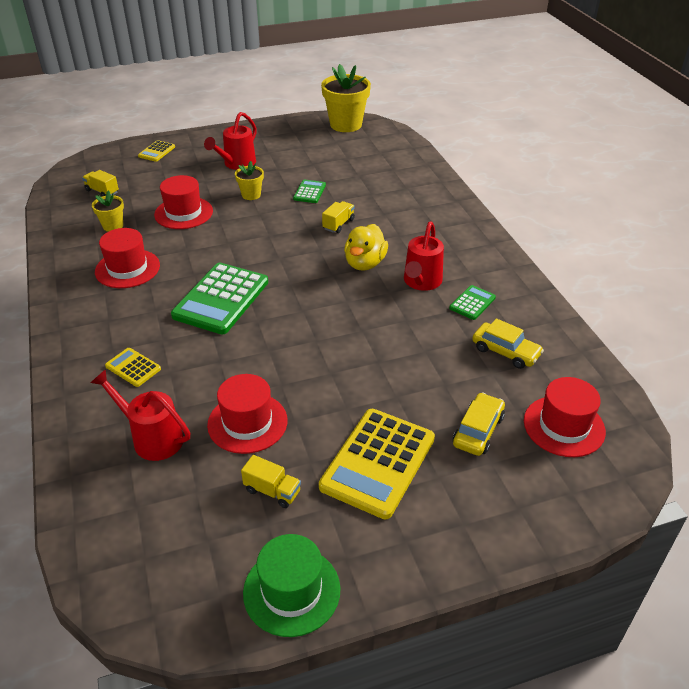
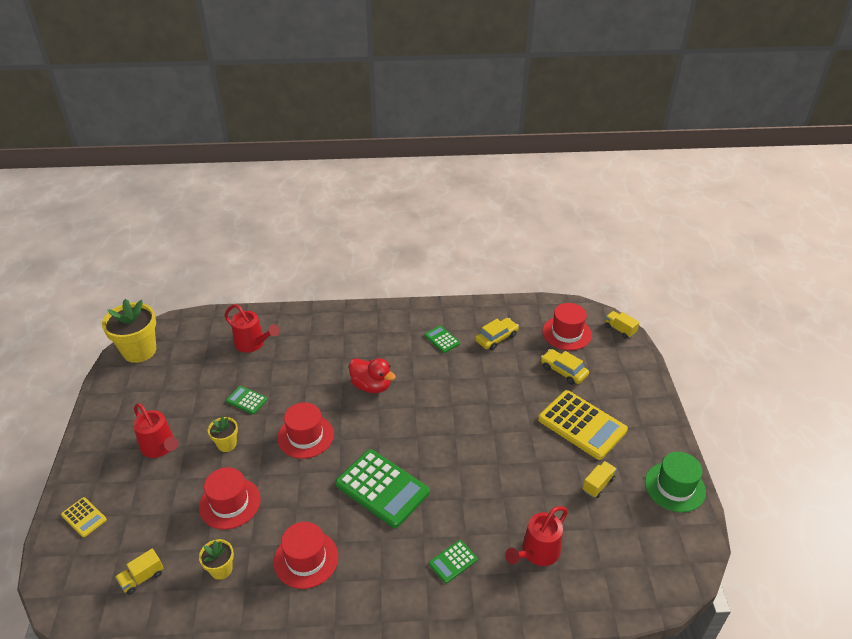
camera: 75 degrees left, 0 degrees up
yellow calculator [105,348,161,387] -> green calculator [429,540,478,584]
red hat [207,374,287,454] -> red hat moved to [277,402,334,459]
yellow truck [322,201,355,233] -> yellow truck moved to [605,311,639,339]
yellow duck [344,224,388,271] -> red duck [349,358,396,393]
red watering can [404,221,444,291] -> red watering can moved to [224,304,280,353]

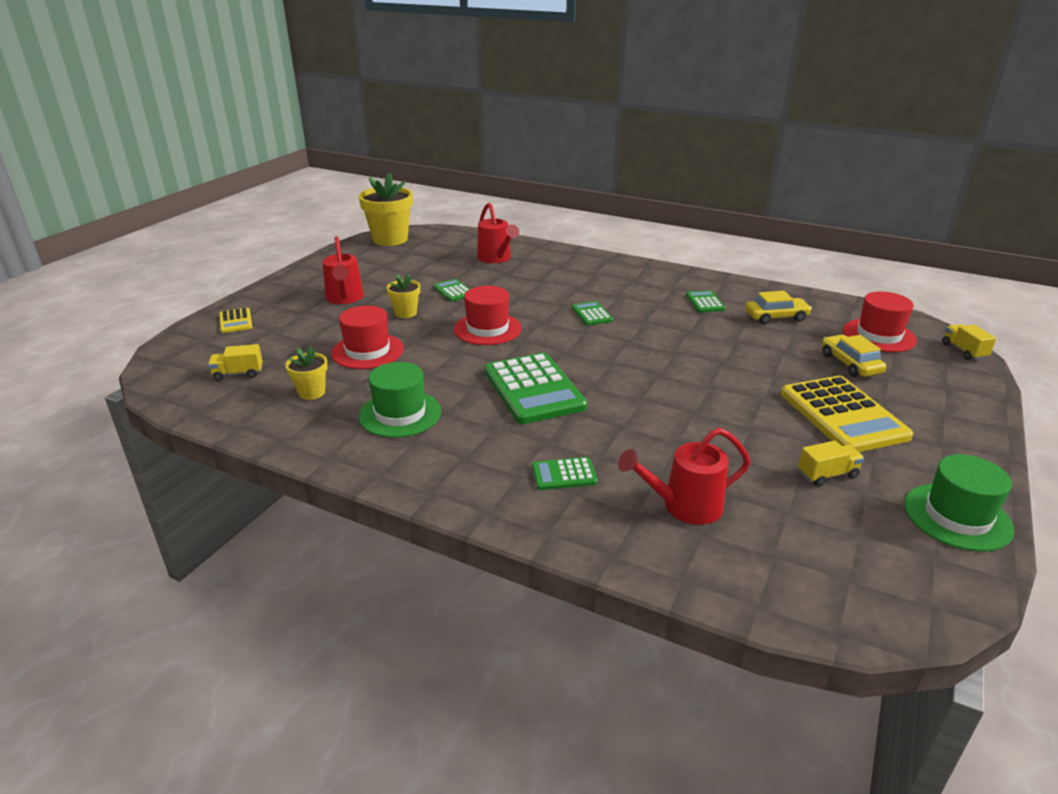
camera: 30 degrees right, 10 degrees down
red hat [274,522,338,589] -> green hat [359,362,441,438]
red duck [349,358,396,393] -> green calculator [572,301,613,326]

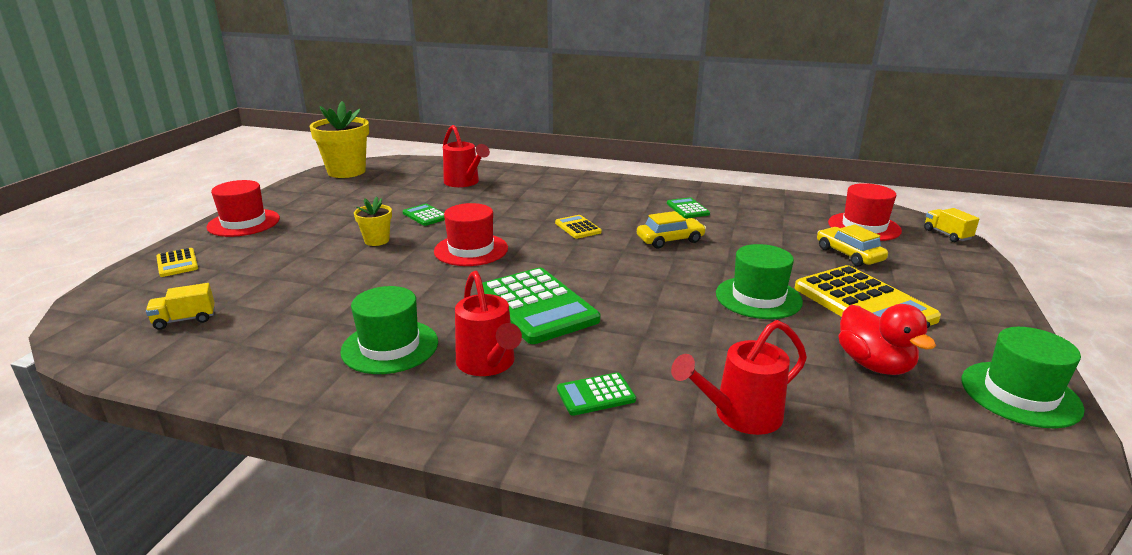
camera: 10 degrees left, 5 degrees down
yellow flower pot [285,346,328,400] -> none
red watering can [322,236,364,304] -> red watering can moved to [455,271,522,376]
red hat [331,306,404,369] -> red hat moved to [206,180,280,237]
green calculator [572,301,613,326] -> yellow calculator [555,215,602,239]
yellow car [745,291,812,324] -> yellow car moved to [637,211,706,248]
yellow truck [798,441,864,486] -> red duck [839,304,936,375]
none -> green hat [716,244,803,319]

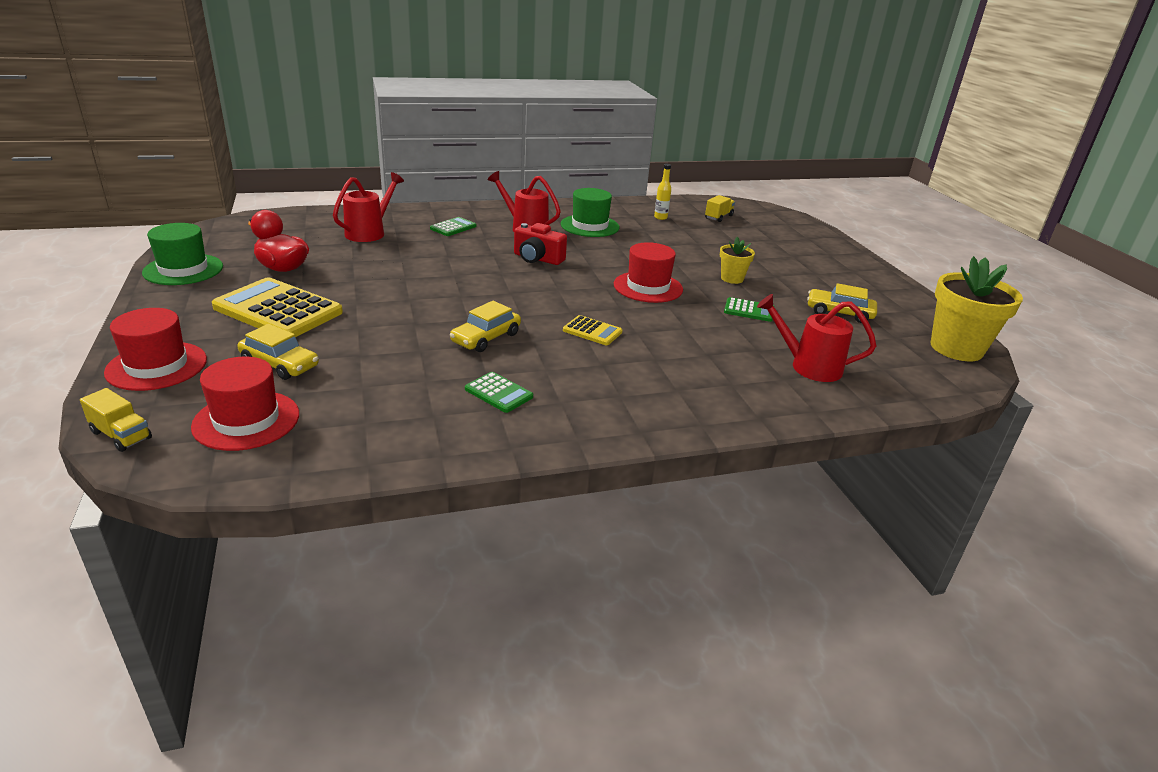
camera: 145 degrees right, 5 degrees up
yellow calculator [157,248,198,277] -> none
red hat [206,180,280,237] -> red hat moved to [104,308,207,391]
green calculator [482,268,600,344] -> red camera [514,223,567,265]
green hat [716,244,803,319] -> none
none -> yellow bottle [654,164,671,220]
none -> yellow car [807,283,877,323]

